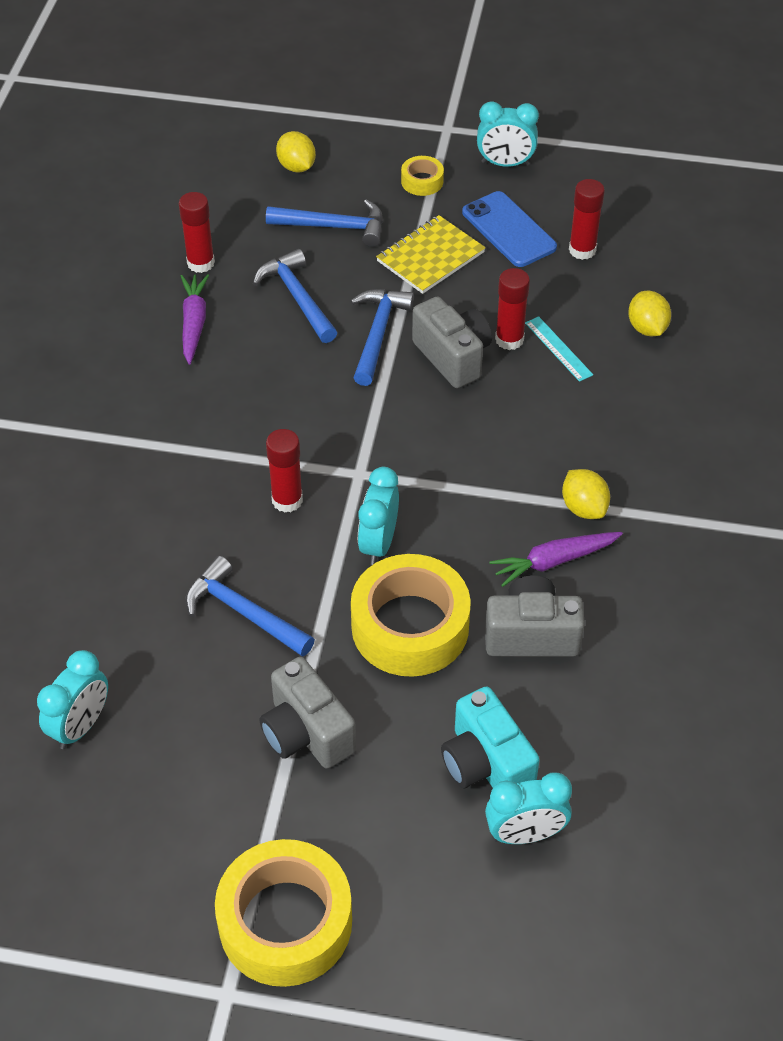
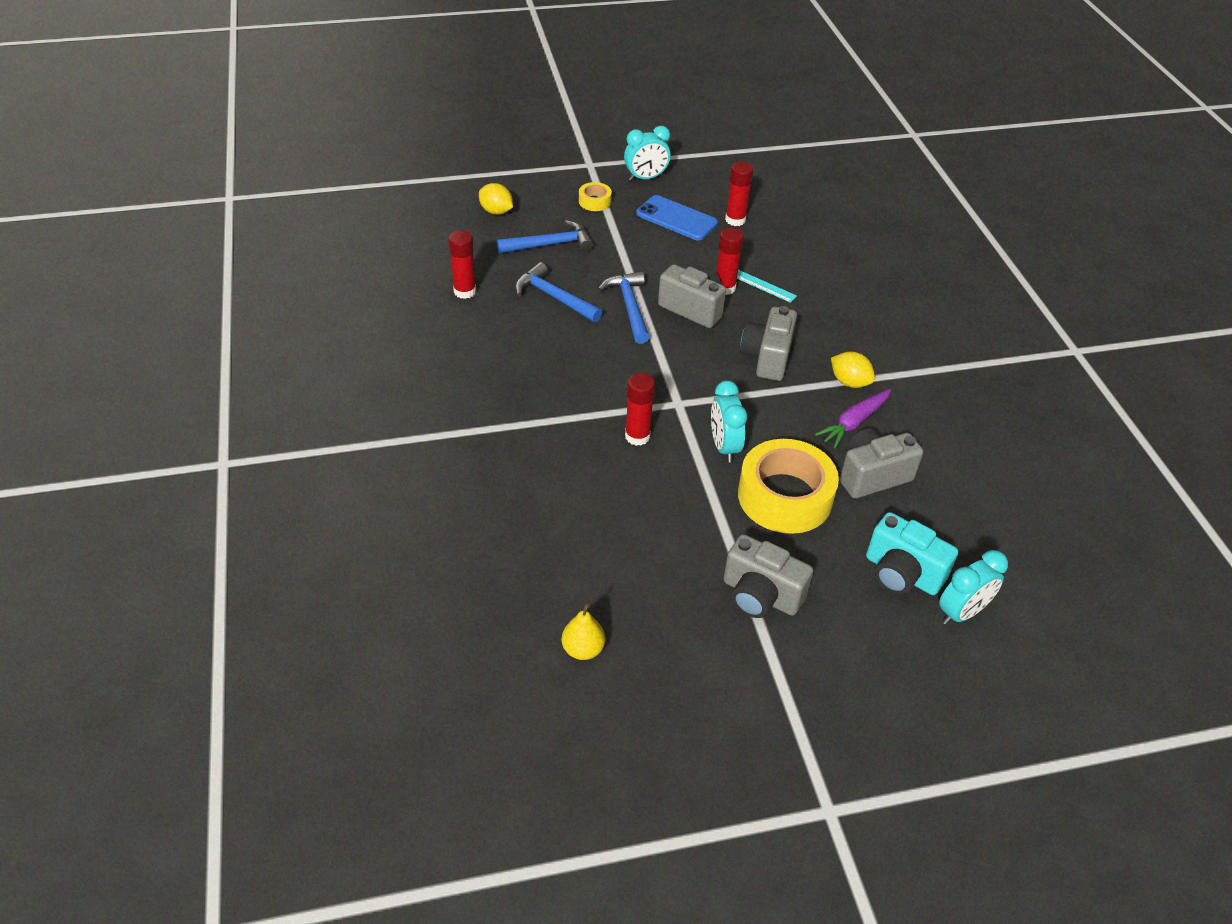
camera: 25 degrees left, 5 degrees down
turquoise clock [37,650,108,749] -> yellow pear [562,603,605,660]
purple carrot [181,274,209,365] -> none
blue hammer [185,556,315,657] -> none
yellow tape [215,839,352,987] -> none
yellow notebook [376,215,486,294] -> none
yellow lemon [628,291,671,336] -> none
none -> grey camera [740,306,797,381]

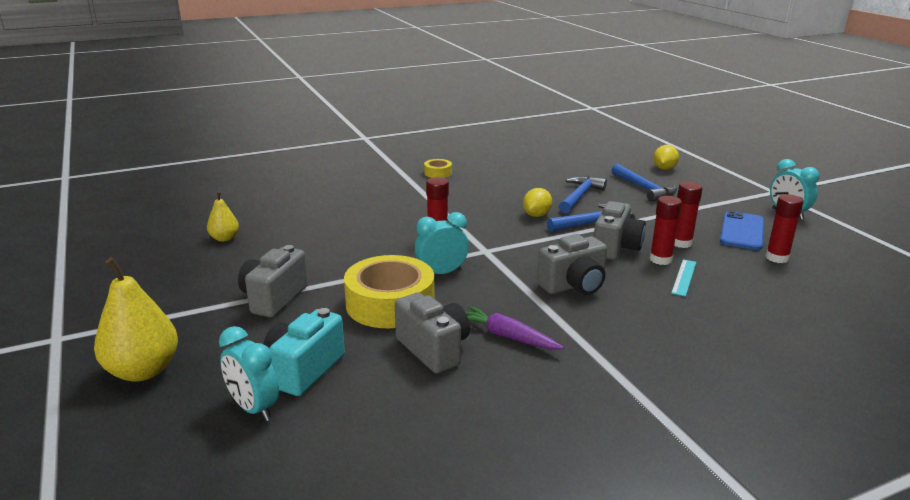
camera: 80 degrees right, 20 degrees down
red glue stick [448,230,476,299] -> red glue stick moved to [674,182,703,248]
yellow tape [579,182,612,211] -> yellow tape moved to [424,159,452,178]
grey camera [740,306,797,381] -> grey camera turned 150 degrees clockwise [537,234,607,295]
yellow lemon [831,351,875,388] -> yellow lemon moved to [523,188,552,217]
none -> yellow pear [94,257,178,382]

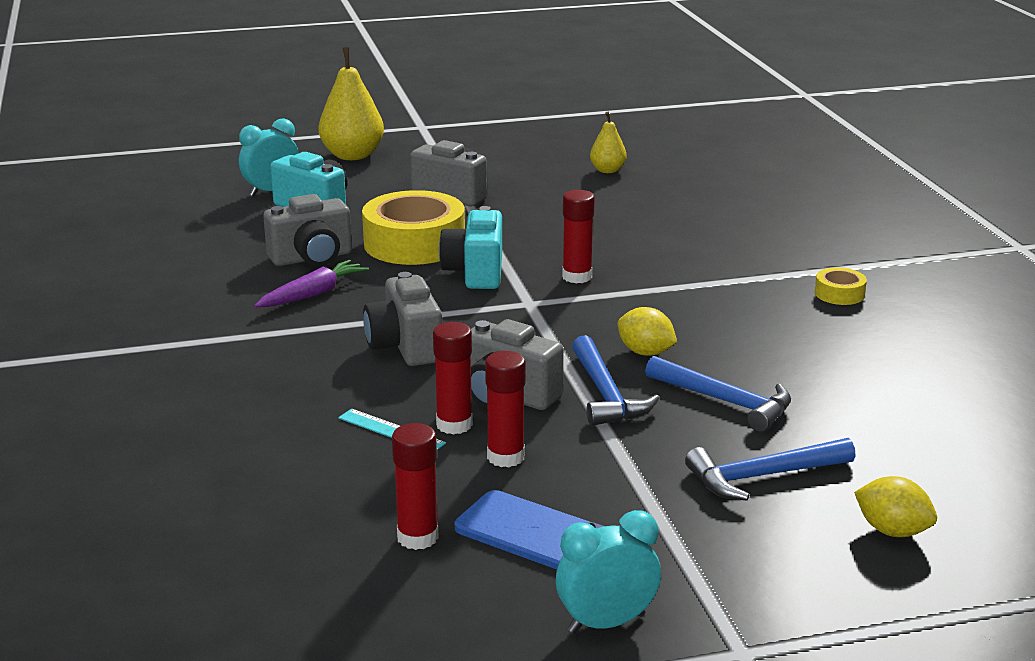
camera: 100 degrees right, 0 degrees up
turquoise clock [415,212,469,274] -> turquoise camera [439,206,502,289]

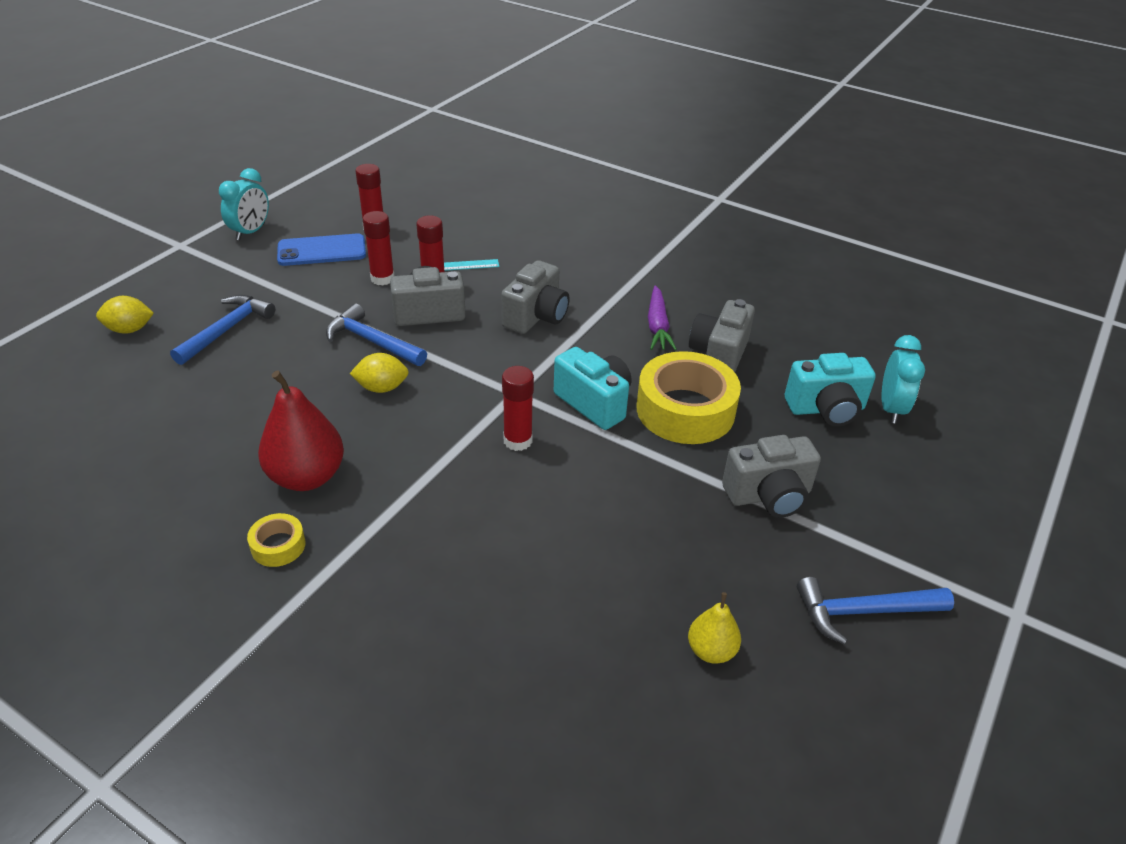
camera: 135 degrees right, 15 degrees up
yellow pear [318,47,384,160] -> none
grey camera [363,272,442,366] -> grey camera turned 90 degrees clockwise [501,260,570,334]
blue hammer [645,356,791,432] -> blue hammer moved to [797,577,954,645]
none -> red pear [258,371,344,491]

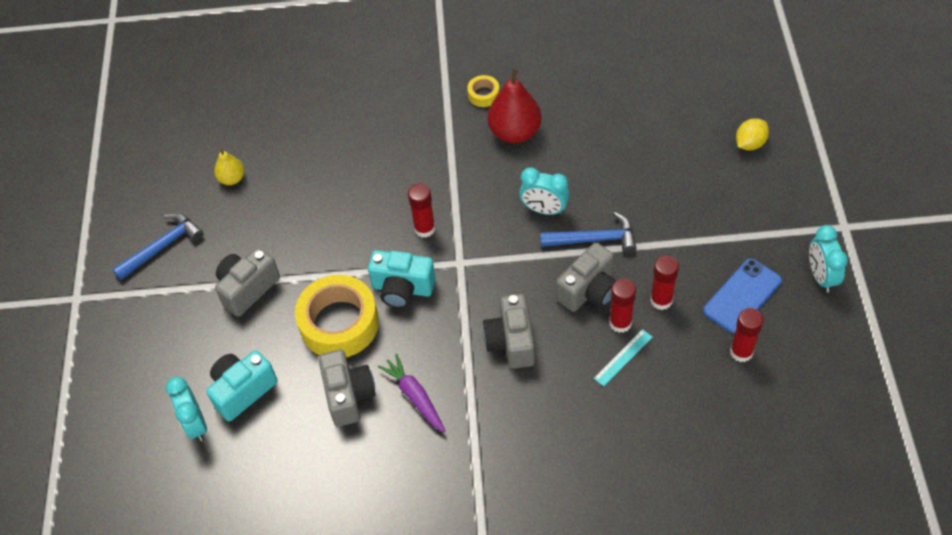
camera: 150 degrees right, 15 degrees up
blue hammer [170,295,275,365] -> none
yellow lemon [350,353,409,393] -> turquoise clock [519,167,569,215]

